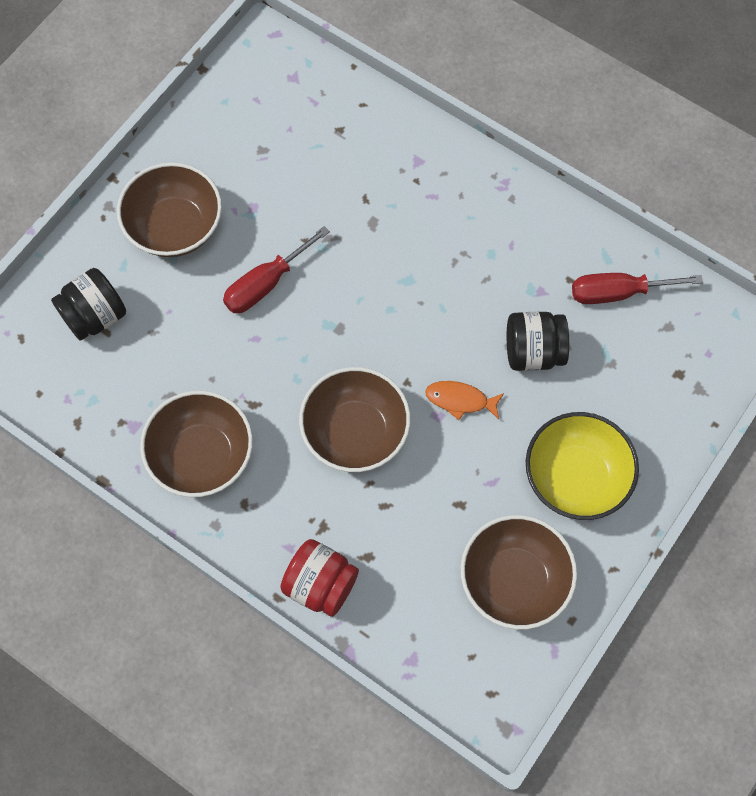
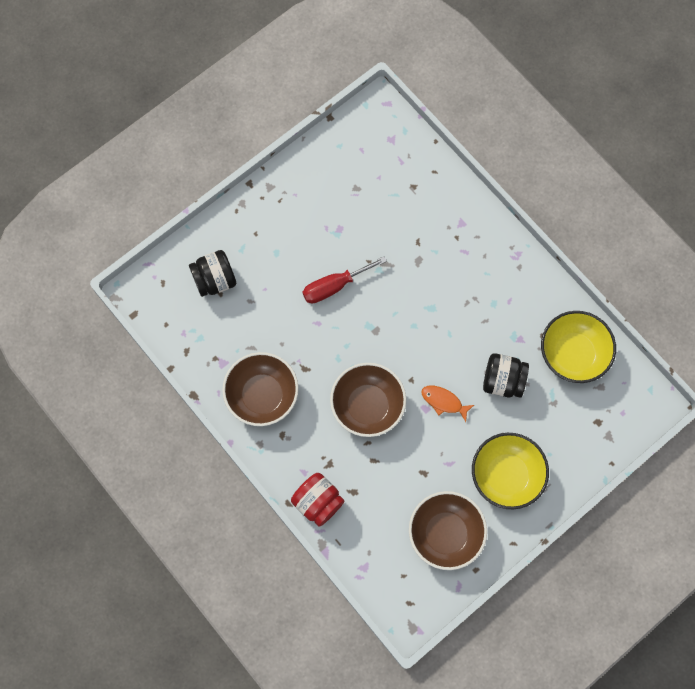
camera: 15 degrees right, 5 degrees up
brown bowl [117,162,222,257] -> none
red screwdriver [572,273,703,304] -> yellow bowl [541,311,616,383]

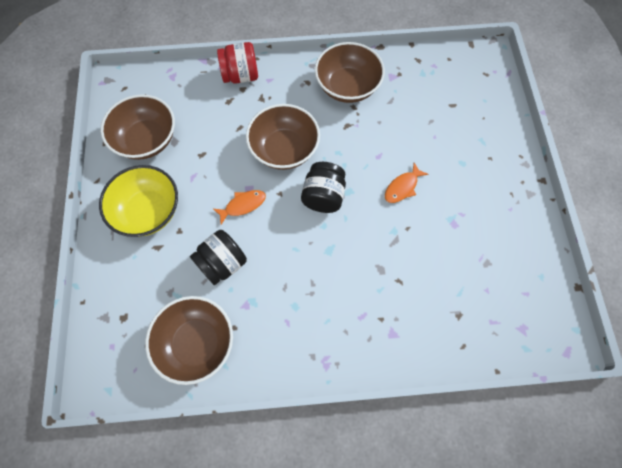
camera: 125 degrees right, 5 degrees down
black jar [189,250,236,297] -> black jar moved to [301,162,346,213]
red screwdriver [303,256,387,303] -> orange fish [385,163,428,203]
yellow bowl [541,311,616,383] -> brown bowl [145,296,233,385]

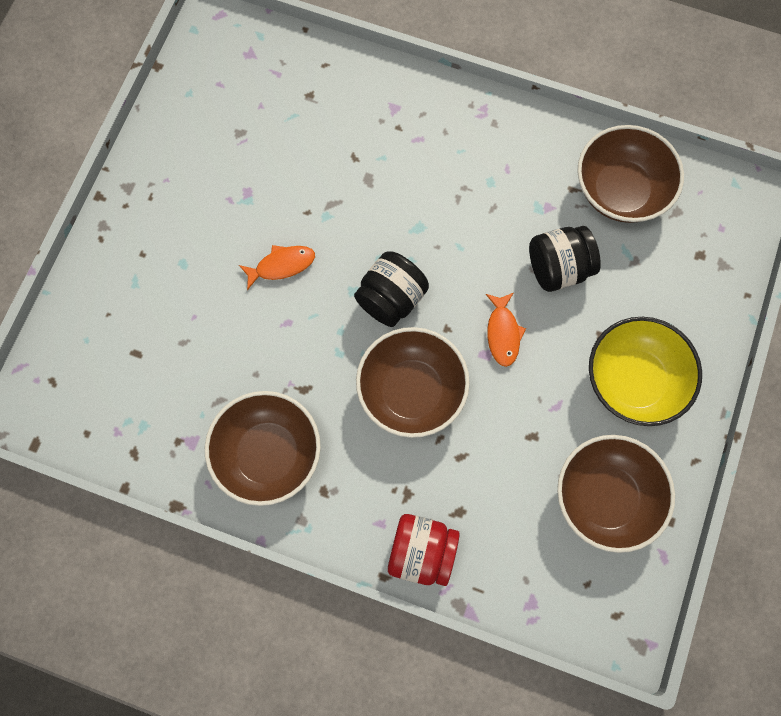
camera: 155 degrees left, 5 degrees up
orange fish [213,190,266,225] -> orange fish turned 90 degrees counterclockwise [486,293,526,367]

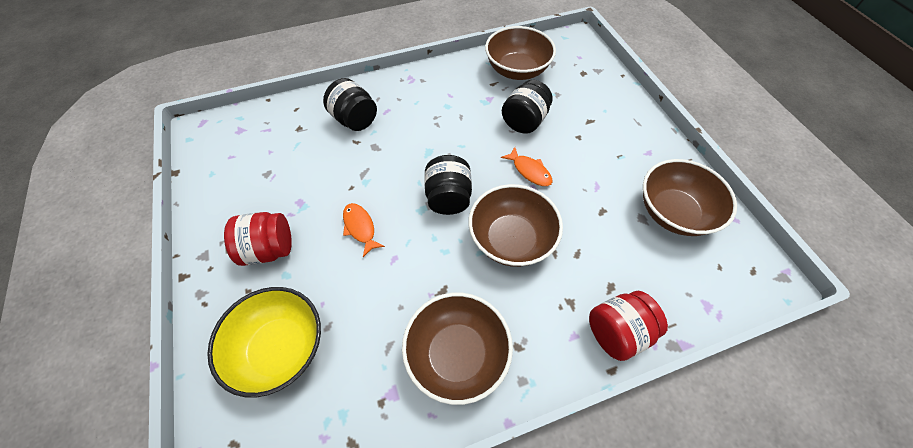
camera: 40 degrees left, 15 degrees down
orange fish [239,245,315,290] -> orange fish turned 60 degrees counterclockwise [343,203,385,257]
yellow bowl [589,317,702,426] -> yellow bowl moved to [207,287,321,397]
none -> red jar [224,212,292,266]
none -> black jar [323,78,377,131]

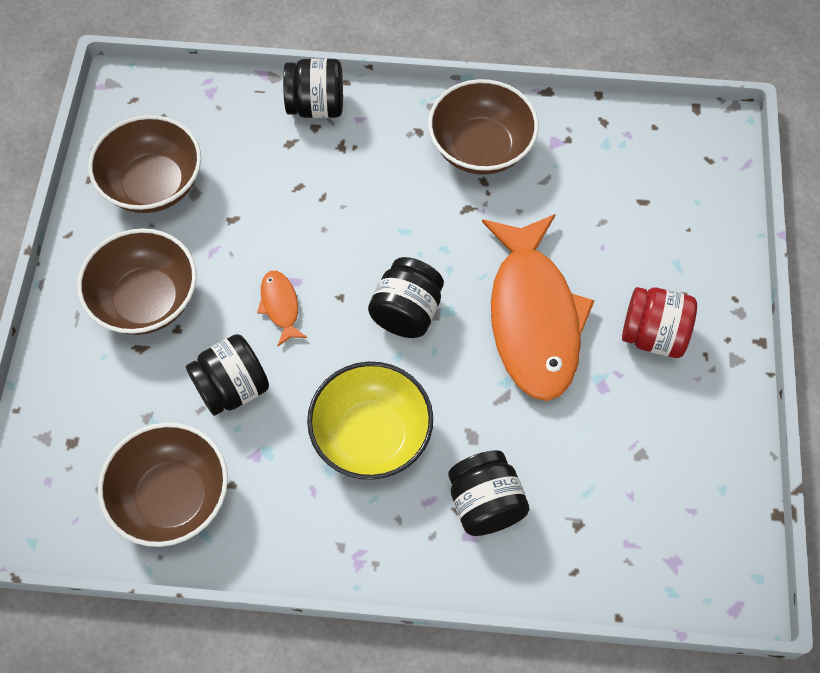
camera: 155 degrees left, 5 degrees up
yellow bowl [207,287,321,397] -> yellow bowl moved to [307,362,433,480]
orange fish [343,203,385,257] -> orange fish [482,214,595,401], size x2.48
brown bowl [468,184,563,267] -> brown bowl moved to [77,228,197,335]
red jar [589,291,668,361] -> black jar [283,58,343,118]

